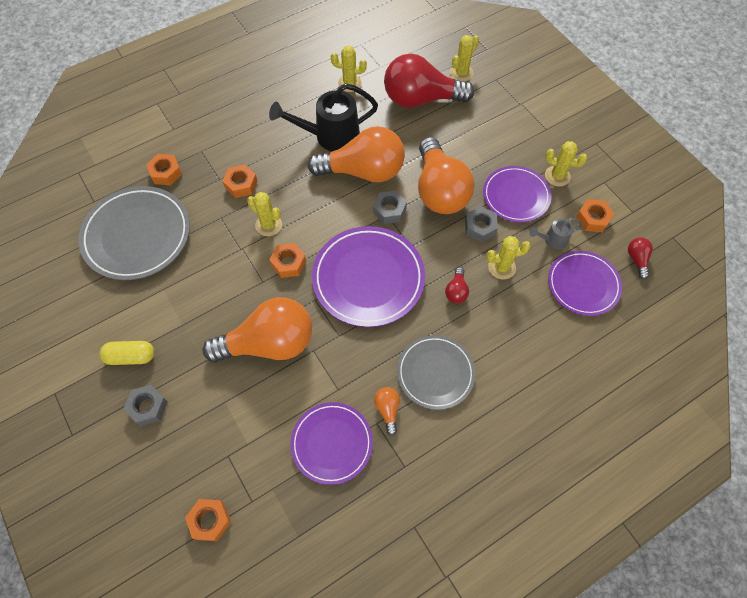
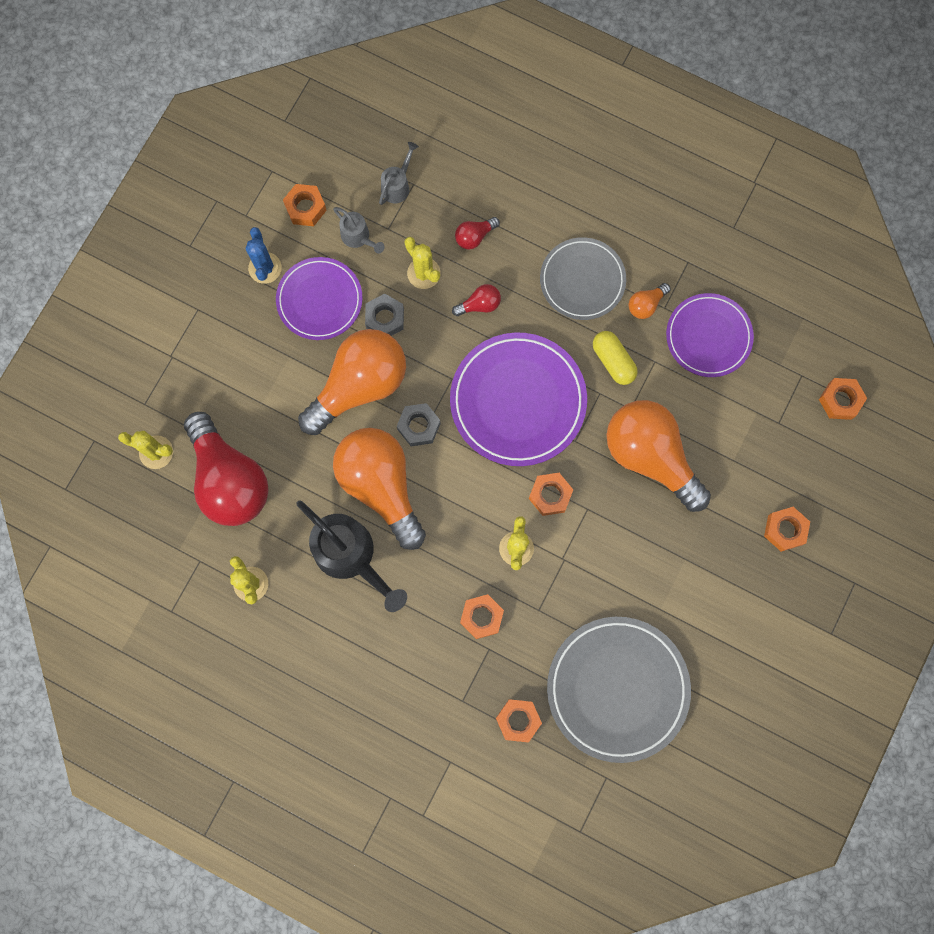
camera: 120 degrees left, 15 degrees up
yellow capsule [99,341,155,365] -> yellow capsule moved to [593,331,638,385]
grey nut [123,385,168,426] -> orange nut [764,507,810,552]
yellow cactus [545,141,588,186] -> blue cactus [246,227,282,284]
purple plate [548,251,622,316] -> grey watering can [379,142,419,205]
red light bulb [628,237,653,279] -> red light bulb moved to [455,217,500,249]

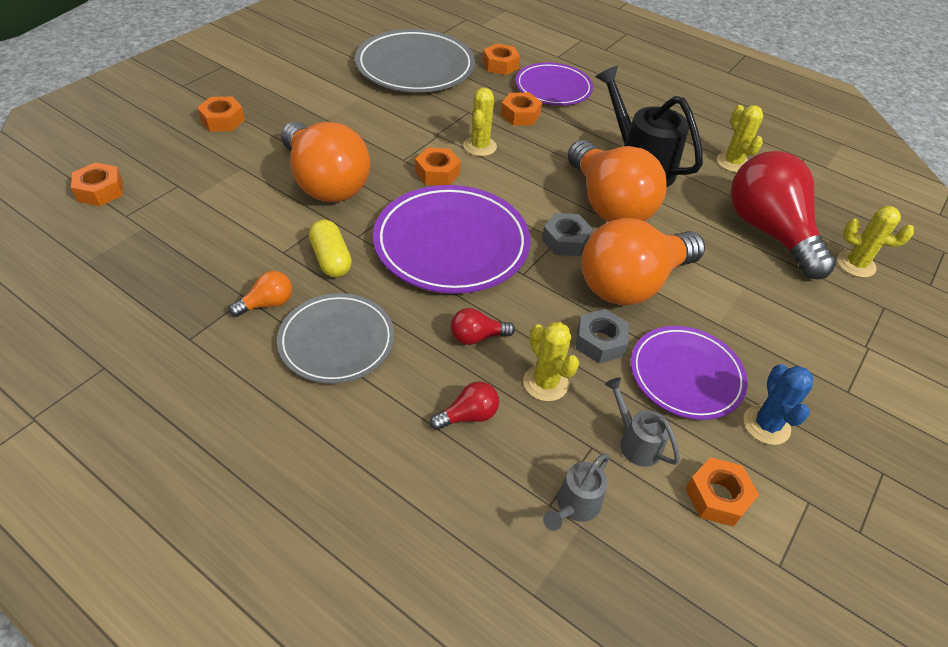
camera: 175 degrees left, 30 degrees down
purple plate [666,293,754,377] -> purple plate moved to [515,62,593,105]

